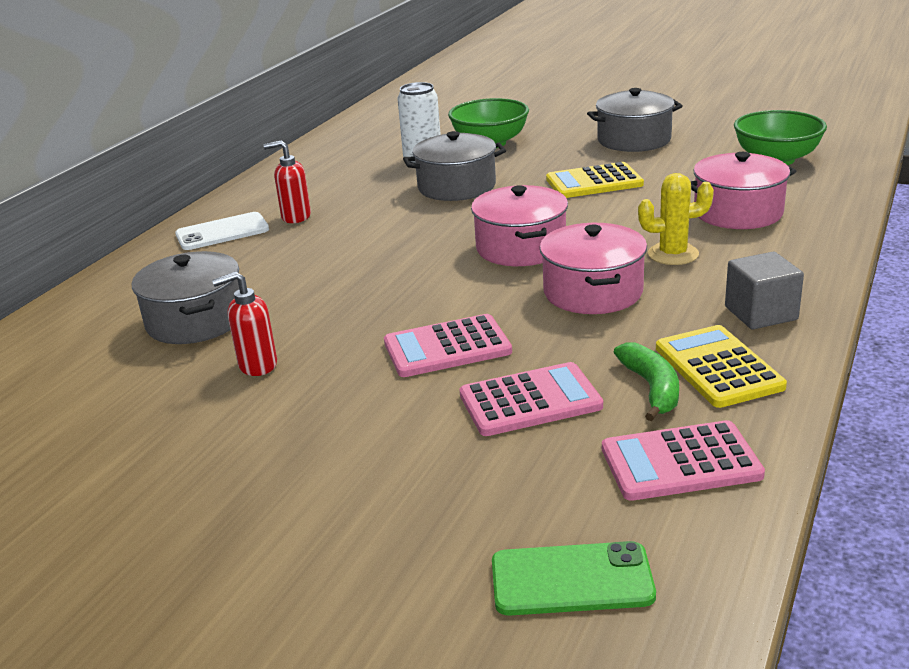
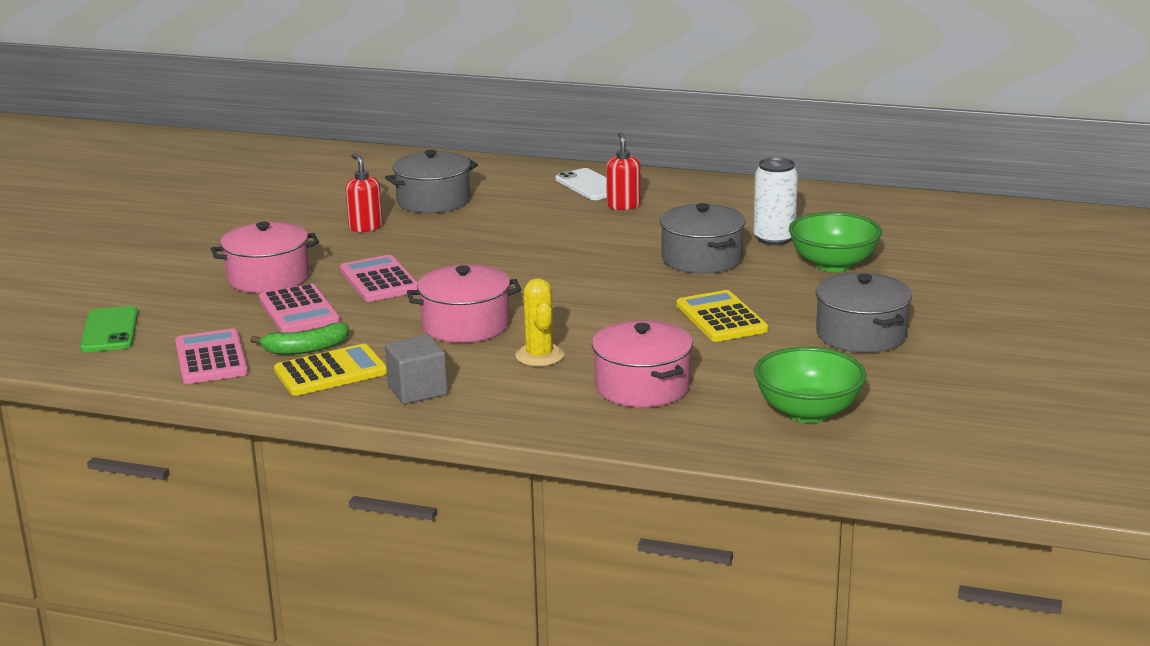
camera: 80 degrees right, 5 degrees down
pink pot [471,185,568,266] -> pink pot moved to [211,222,319,293]

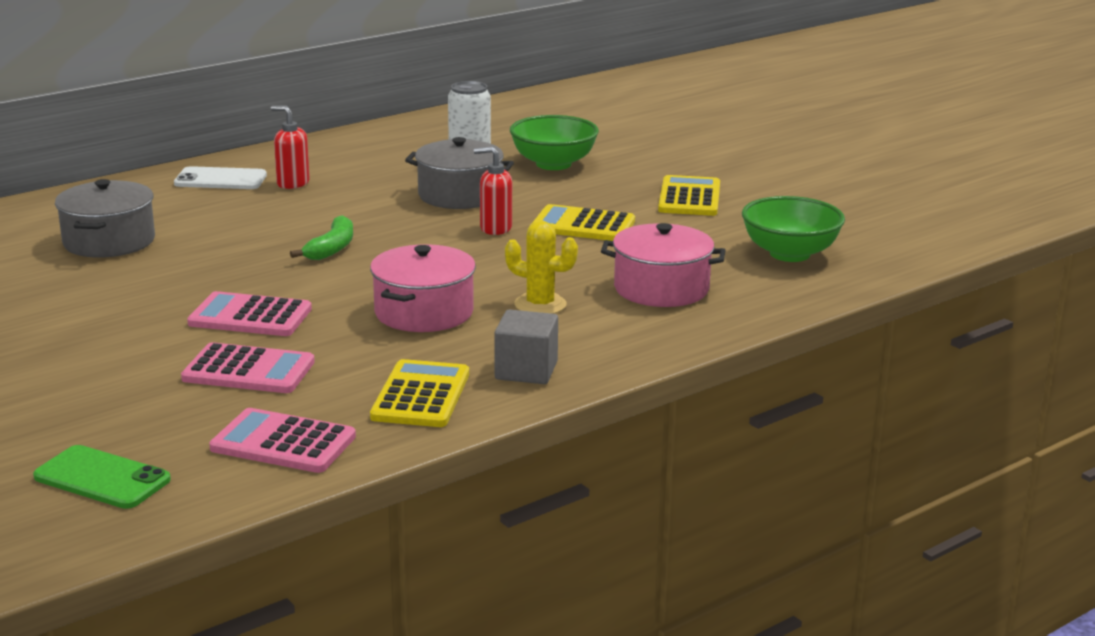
camera: 55 degrees left, 0 degrees up
pink pot [211,222,319,293] -> none
green banana [250,323,349,355] -> green banana moved to [290,215,353,260]
red soap dispenser [345,153,383,232] -> red soap dispenser moved to [474,147,512,235]
grey pot [816,273,912,353] -> yellow calculator [658,175,720,216]

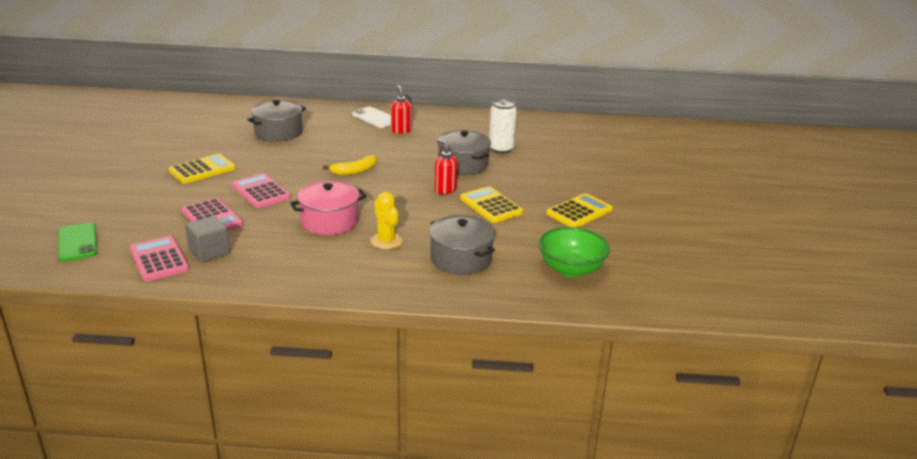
camera: 40 degrees right, 5 degrees up
green banana [290,215,353,260] -> yellow banana [323,155,377,175]
yellow calculator [370,359,469,427] -> yellow calculator moved to [169,154,236,184]
grey cube [494,310,558,384] -> grey cube moved to [185,215,230,263]
green bowl [510,115,599,170] -> none
pink pot [601,223,726,307] -> grey pot [429,215,495,275]

